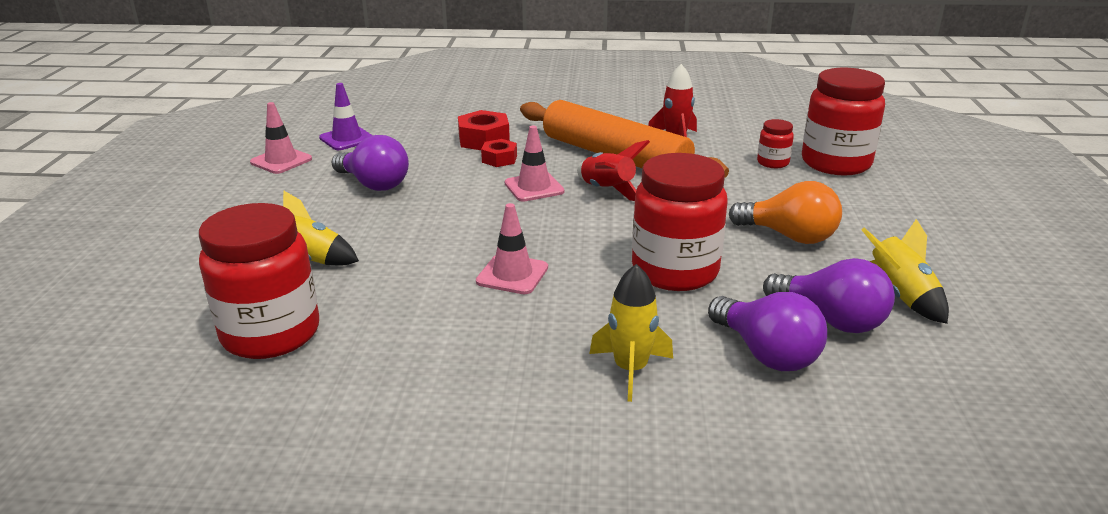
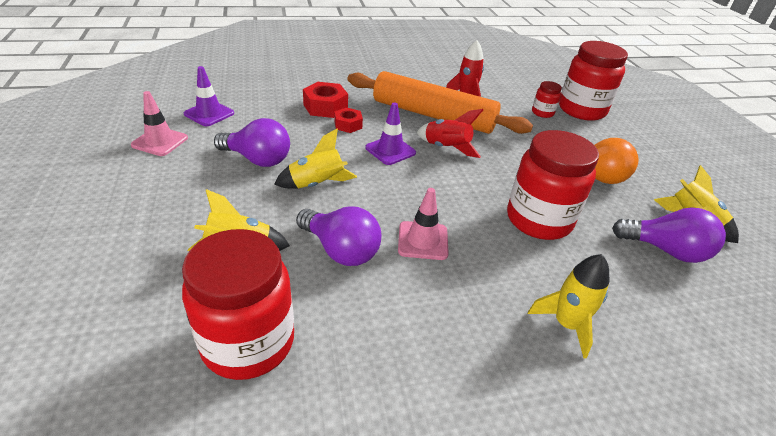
camera: 20 degrees left, 10 degrees up
pink traffic cone [505,126,564,202] -> purple traffic cone [365,102,416,165]
purple light bulb [708,292,827,371] -> purple light bulb moved to [296,206,381,266]
none -> yellow rocket [274,129,357,189]

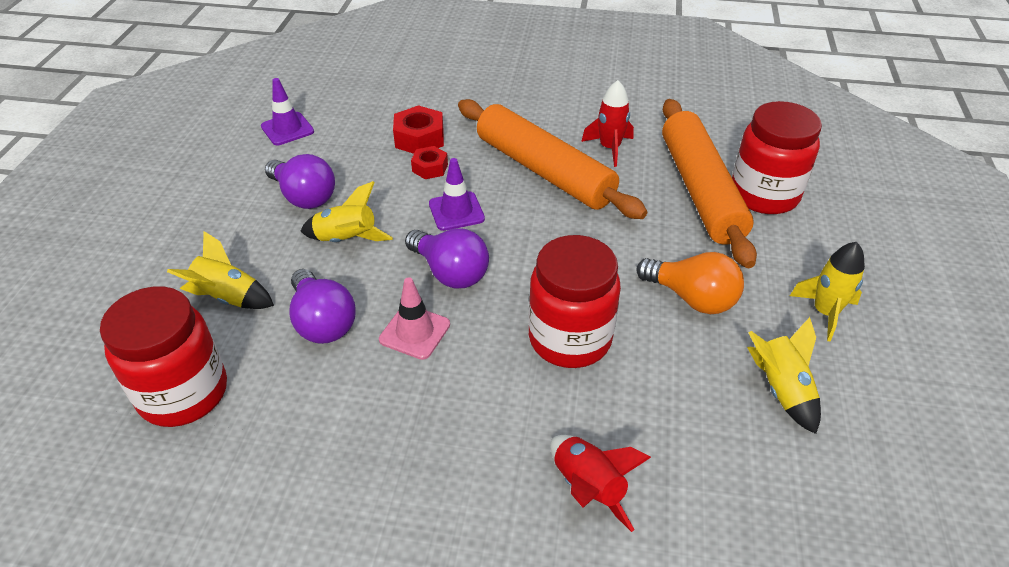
camera: 25 degrees right, 5 degrees up
pink traffic cone [131,91,188,156] -> none
red rocket [417,109,483,158] -> red rocket moved to [550,435,651,532]
yellow rocket [528,254,609,358] -> yellow rocket moved to [790,242,865,342]
red jar [532,81,562,118] -> orange rolling pin [662,99,757,268]
purple light bulb [612,207,726,263] -> purple light bulb moved to [405,228,489,289]

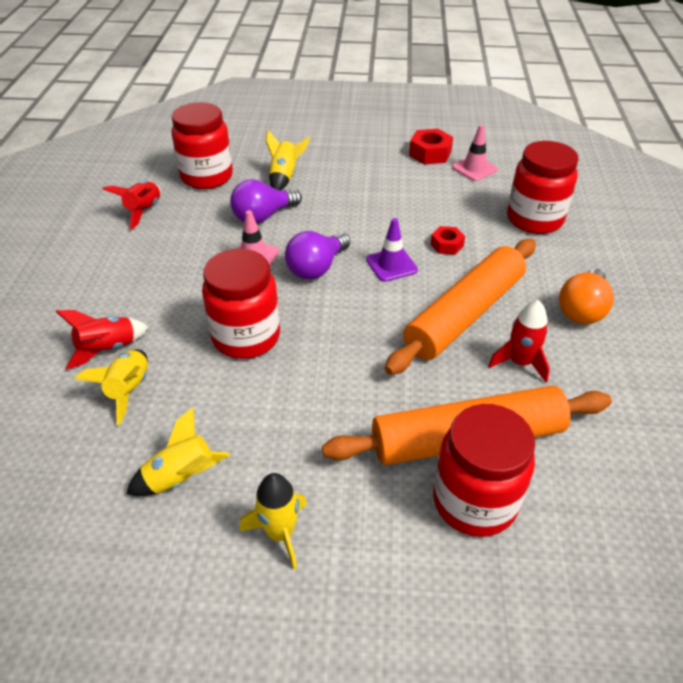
camera: 85 degrees right, 0 degrees up
purple traffic cone [261,78,314,145] -> pink traffic cone [452,125,498,181]
purple light bulb [265,154,335,209] -> none
yellow rocket [300,181,393,242] -> yellow rocket moved to [75,349,148,425]
red nut [393,105,444,154] -> red nut moved to [409,129,453,165]
orange light bulb [636,252,744,314] -> orange light bulb moved to [559,268,614,324]
none -> red rocket [103,181,161,229]
none -> red jar [507,141,579,234]

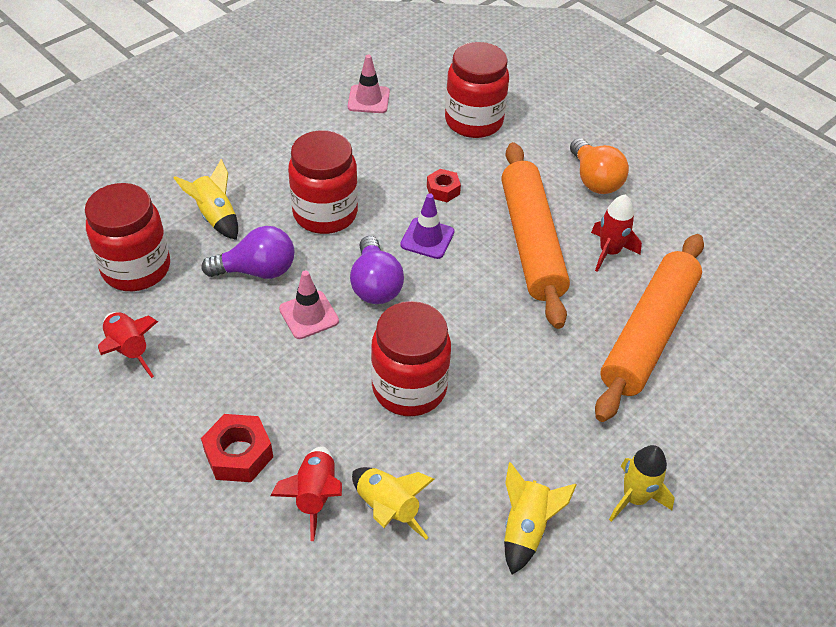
camera: 50 degrees left, 5 degrees up
purple light bulb [230,179,302,224] -> purple light bulb turned 105 degrees counterclockwise [202,226,294,279]
red nut [409,129,453,165] -> red nut moved to [201,414,273,482]
red jar [433,404,535,537] -> red jar moved to [288,130,358,234]

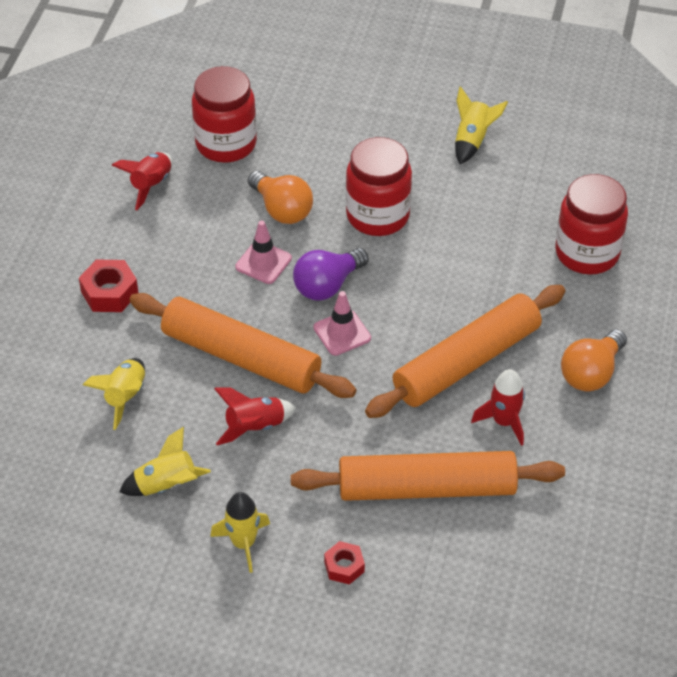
camera: 60 degrees right, 0 degrees up
yellow rocket [173,159,238,240] -> yellow rocket moved to [455,86,508,164]
purple light bulb [202,226,294,279] -> orange light bulb [248,171,313,224]
red rocket [270,446,342,541] -> red rocket moved to [214,388,296,445]
pink traffic cone [348,55,390,113] -> pink traffic cone moved to [313,291,371,356]
red jar [371,301,451,416] -> orange rolling pin [129,293,356,398]
purple traffic cone [400,193,454,259] -> none
red nut [427,169,461,202] -> red nut moved to [324,541,365,585]

